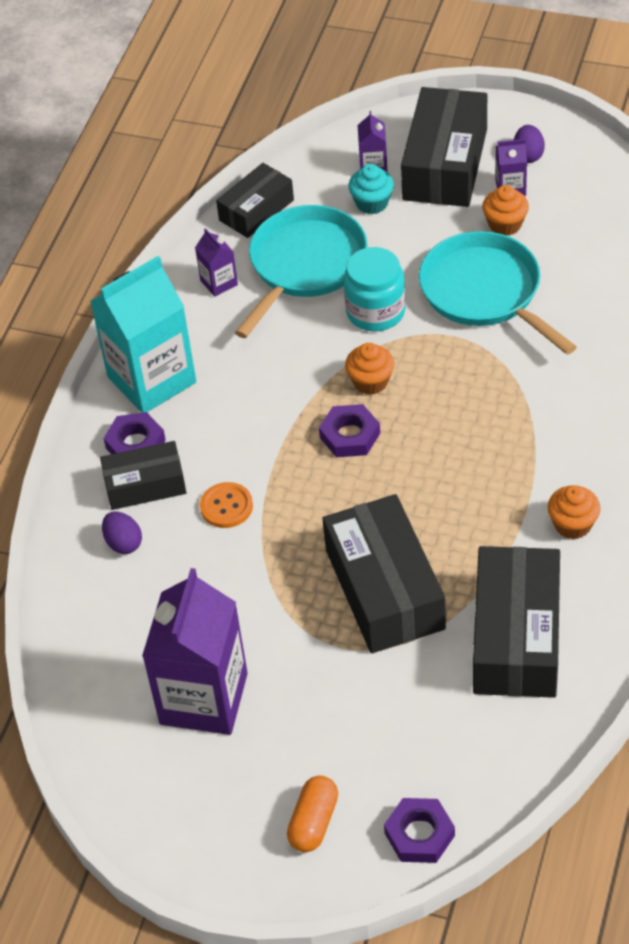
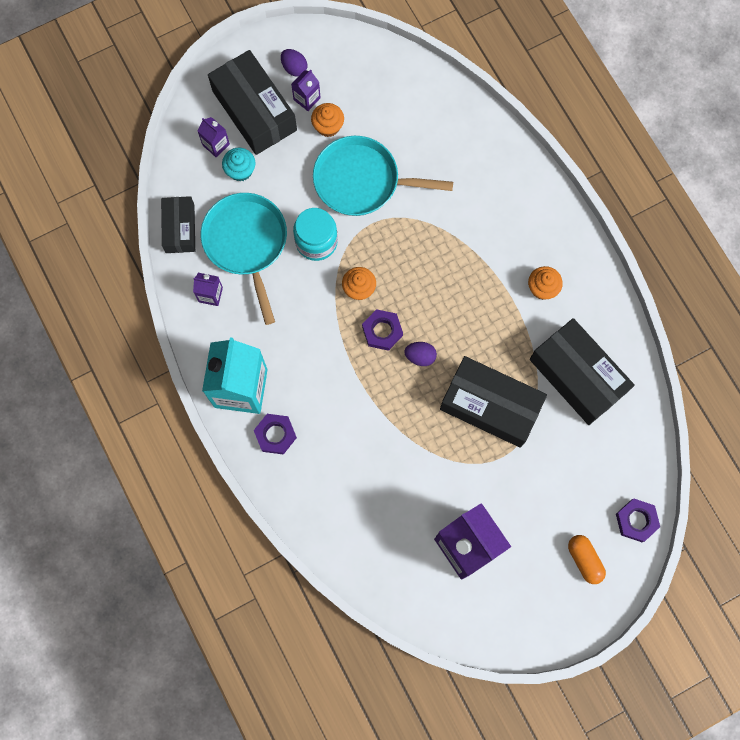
camera: 50 degrees left, 25 degrees up
black box [100,441,186,510] -> none
purple egg [102,512,142,554] -> purple egg moved to [404,342,437,366]
orange button [200,482,253,528] -> none

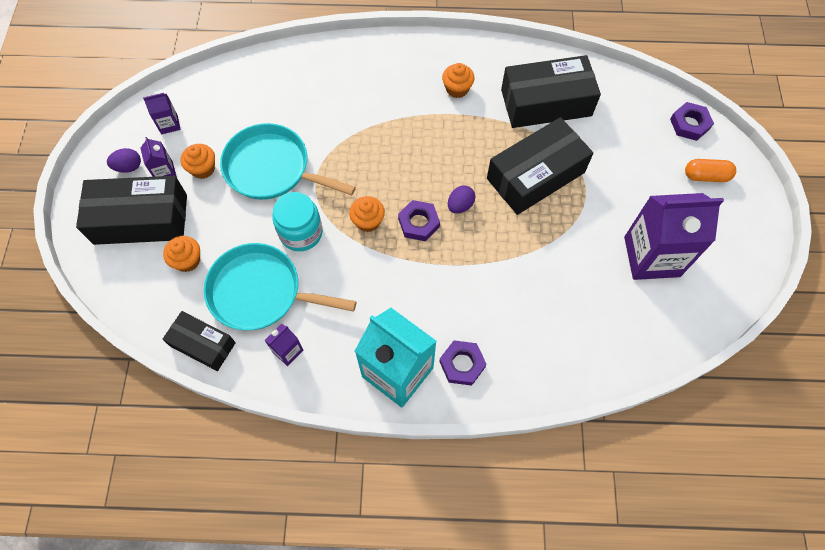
camera: 60 degrees left, 10 degrees down
purple carton [197,117,230,157] -> purple carton moved to [143,93,181,134]
turquoise cupcake [222,147,256,181] -> orange cupcake [163,236,200,272]
turquoise pan [313,136,453,216] -> turquoise pan turned 75 degrees clockwise [220,123,356,200]

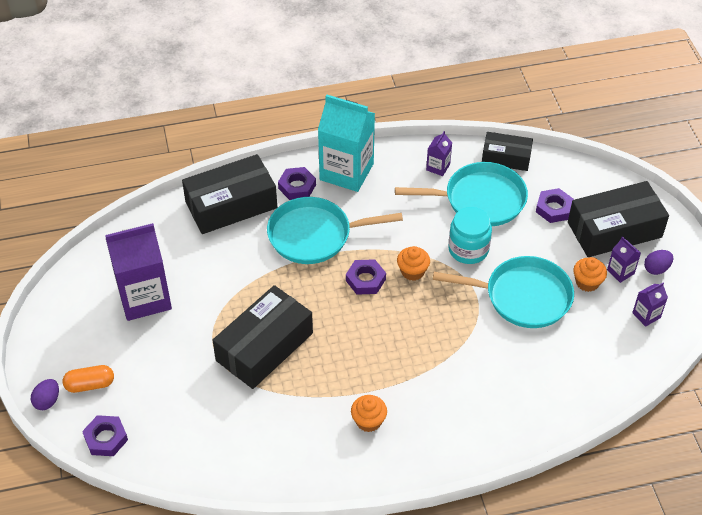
camera: 165 degrees right, 15 degrees down
orange cupcake [163,236,200,272] -> purple nut [536,188,574,223]
purple egg [448,185,475,213] -> purple egg moved to [31,379,59,410]
black box [501,55,601,128] -> black box moved to [182,154,277,234]
none -> turquoise pan [267,197,403,264]

